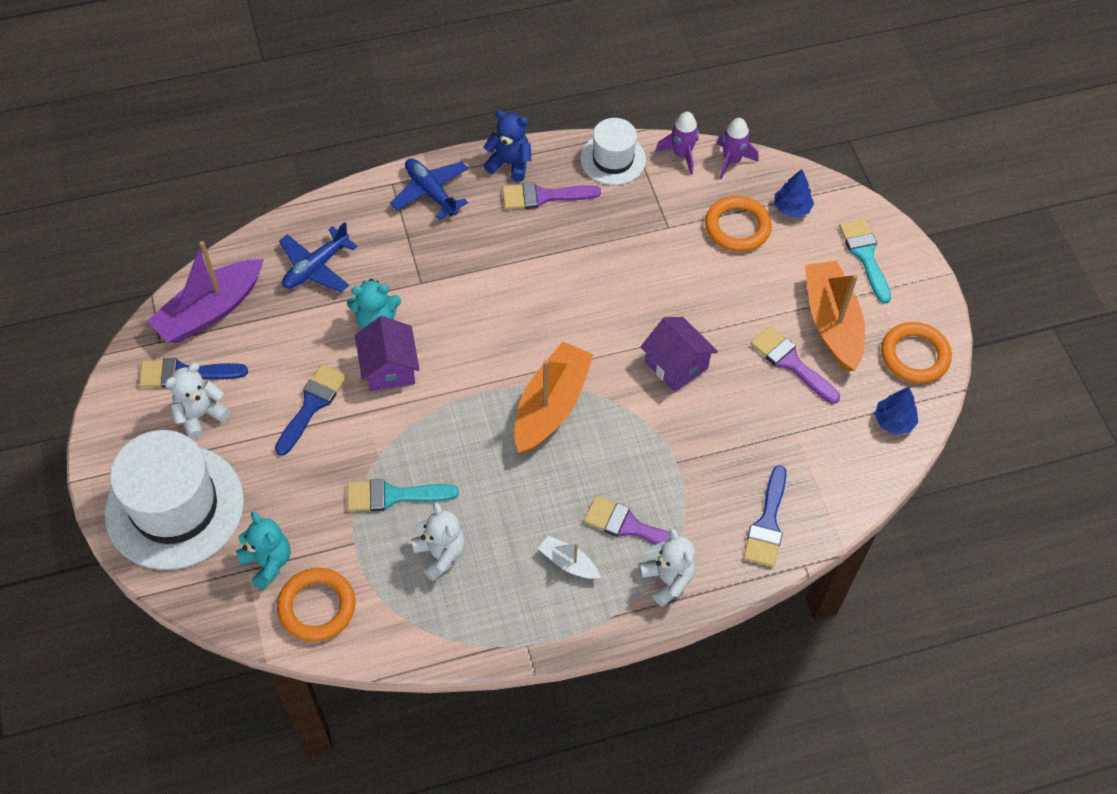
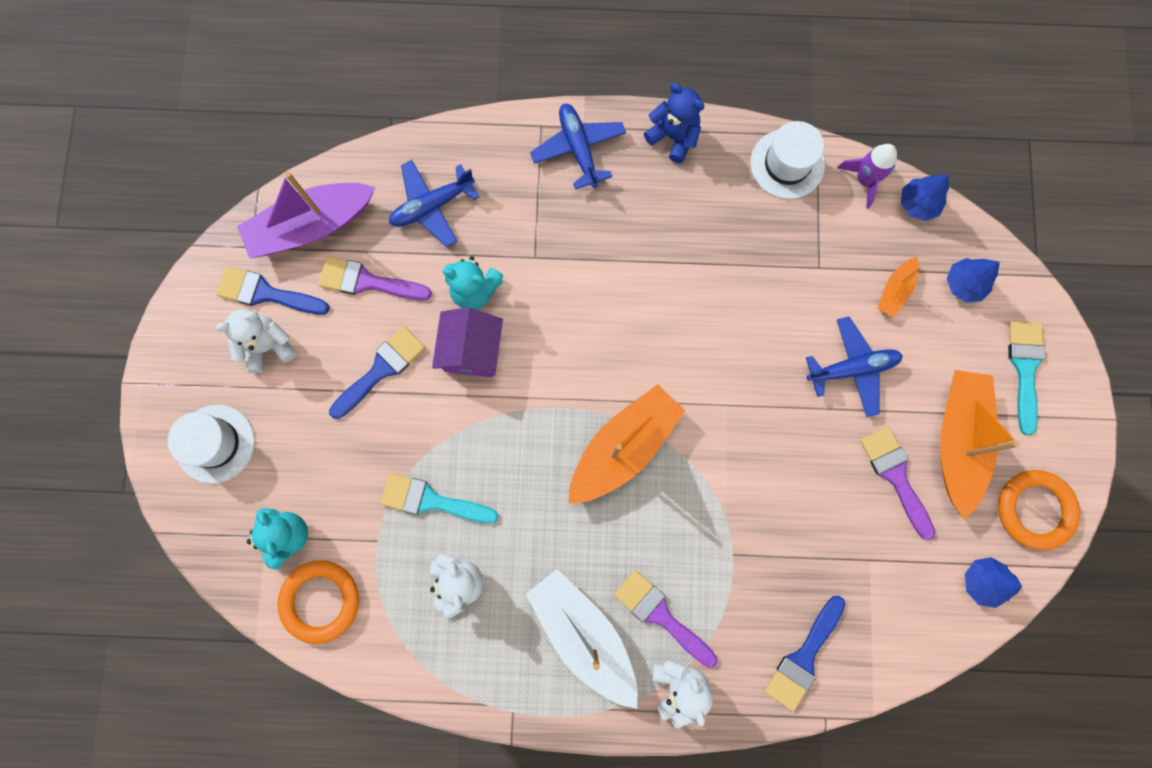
camera: 20 degrees right, 20 degrees up
white hat [105,430,244,570] -> white hat [168,405,255,484], size x0.56
purple brush [502,182,601,209] -> purple brush moved to [318,257,432,301]
white boat [538,535,601,579] -> white boat [526,569,638,709], size x2.06
purple house [641,317,718,392] -> none
orange ring [705,196,772,252] -> orange boat [877,257,922,317]
purple rocket [716,118,758,179] -> blue tree [901,175,949,221]
none -> blue plane [806,317,903,417]

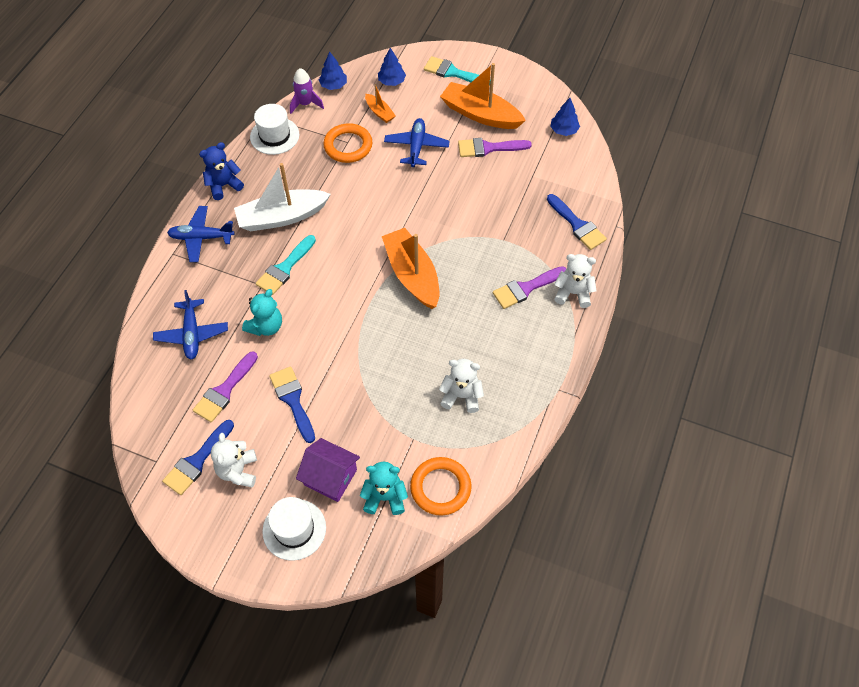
camera: 70 degrees left, 20 degrees down
purple boat [237,172,376,259] -> none
turquoise brush [380,473,499,523] -> turquoise brush moved to [256,235,316,295]
purple house [432,307,503,377] -> purple house moved to [296,438,360,502]
white boat [526,569,638,709] -> white boat moved to [234,163,331,231]
orange ring [998,470,1080,550] -> orange ring moved to [323,123,372,163]

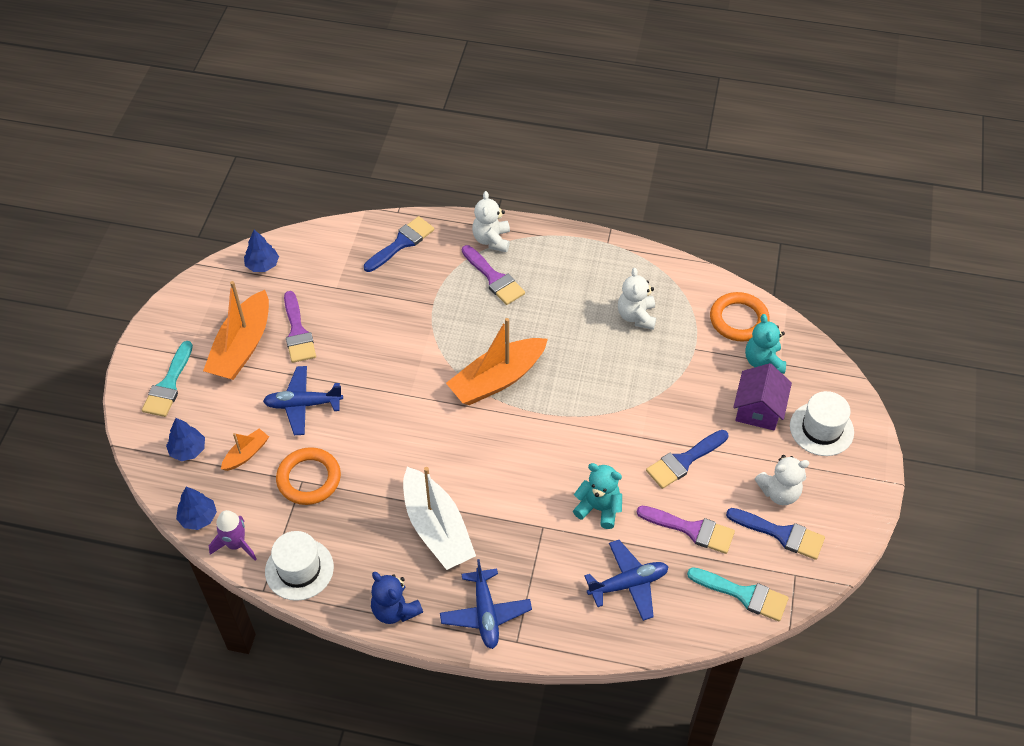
camera: 100 degrees left, 5 degrees down
turquoise brush [256,235,316,295] -> turquoise brush moved to [687,567,789,621]

